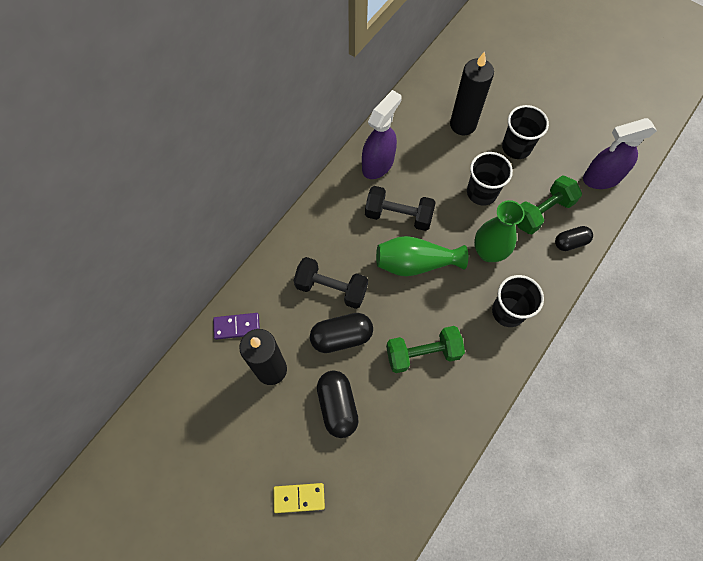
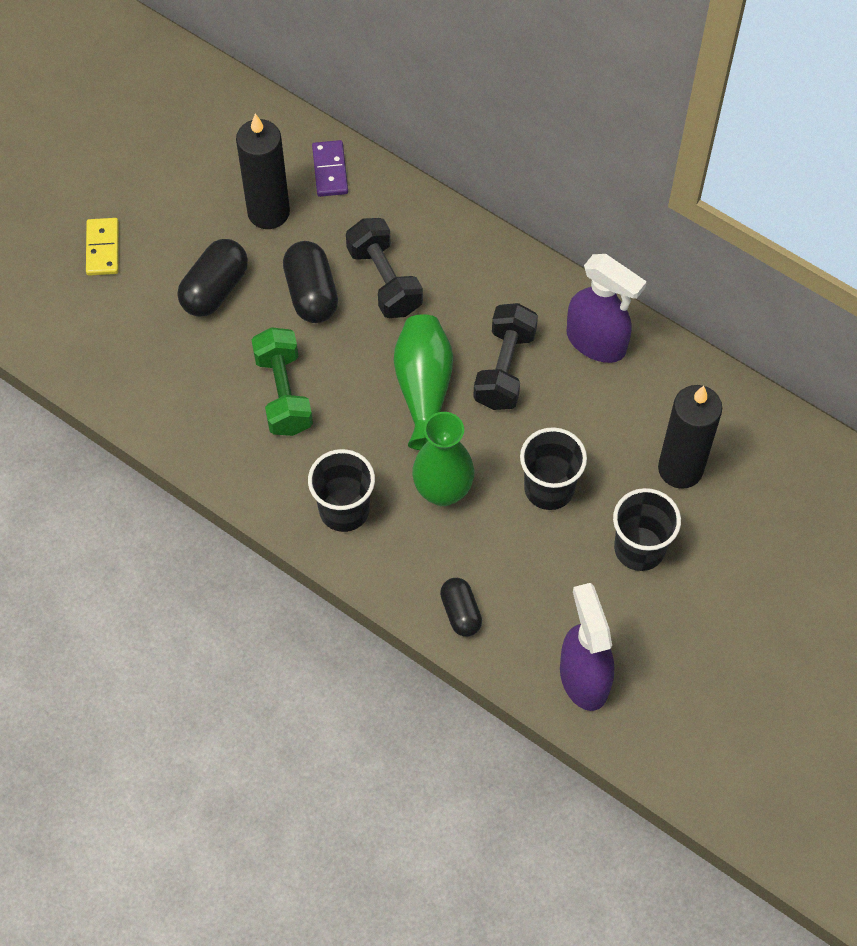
camera: 90 degrees right, 5 degrees down
black dumbbell [293,257,368,309] -> black dumbbell turned 45 degrees counterclockwise [346,218,423,318]
black capsule [317,371,359,438] -> black capsule turned 45 degrees counterclockwise [178,239,248,317]
green dumbbell [517,175,582,234] -> none

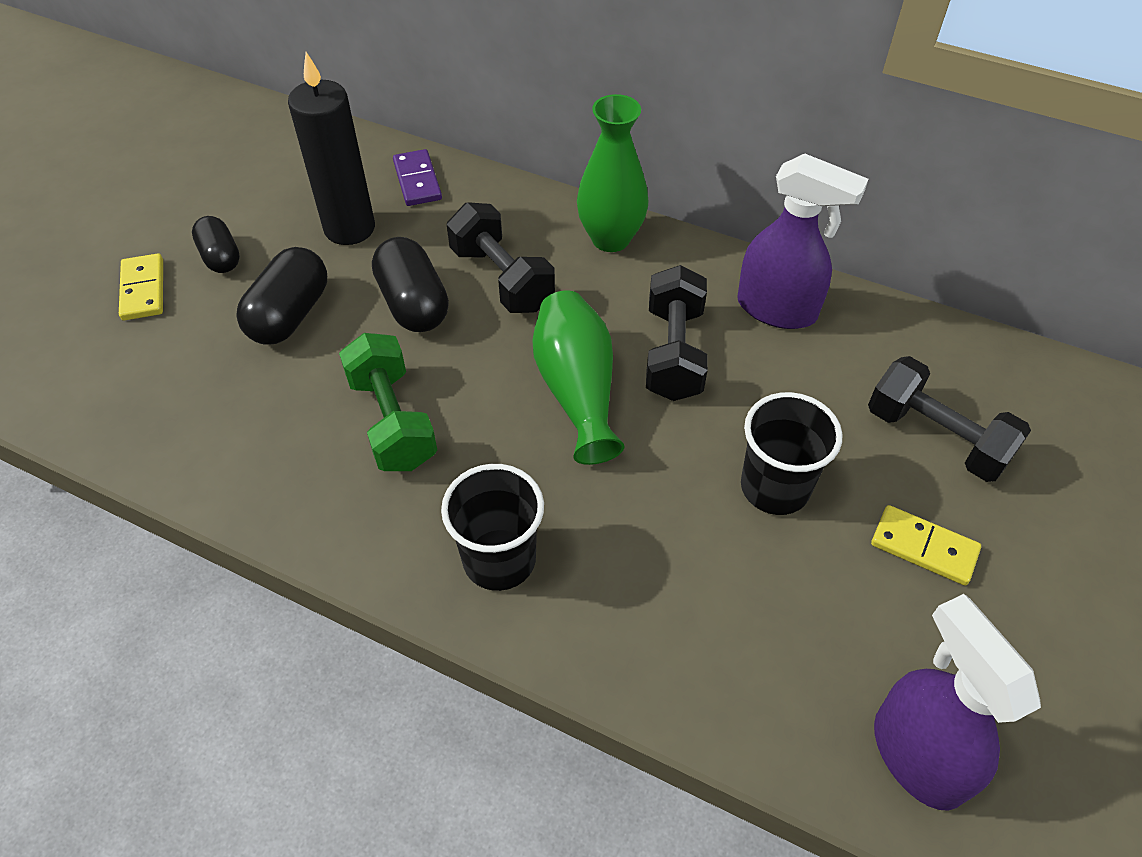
camera: 10 degrees left, 10 degrees down
green vase [412,412,474,506] -> green vase moved to [577,94,648,252]
black capsule [440,578,482,637] -> black capsule moved to [192,216,240,273]
black cup [613,488,681,571] -> yellow domino [871,505,981,585]
black candle [658,385,722,489] -> black dumbbell [868,356,1031,482]

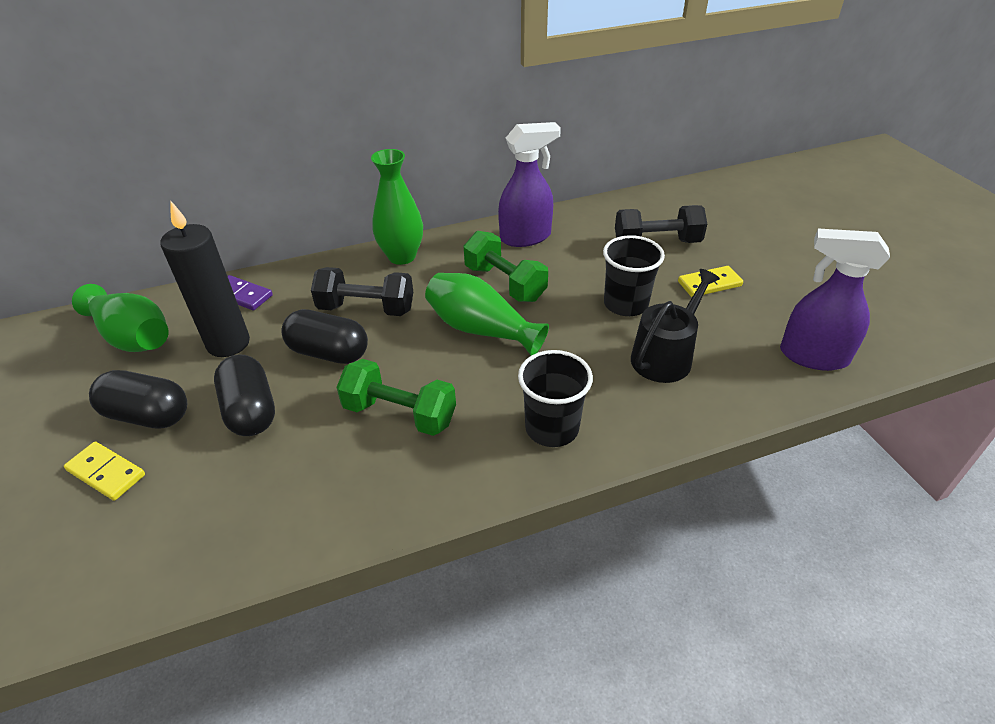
camera: 45 degrees left, 10 degrees down
black capsule [192,216,240,273] -> black capsule [89,370,187,429], size x1.55
black dumbbell [646,265,708,401] -> green dumbbell [464,231,548,302]
none -> green vase [72,284,169,352]
none -> black watering can [631,269,720,383]

